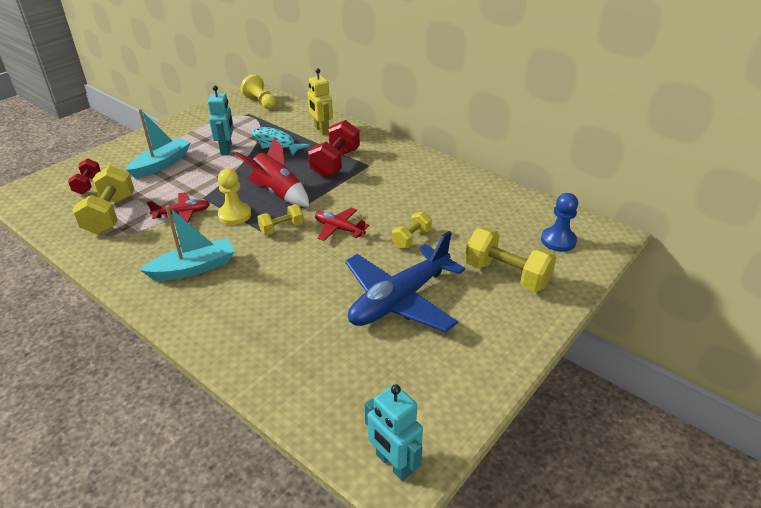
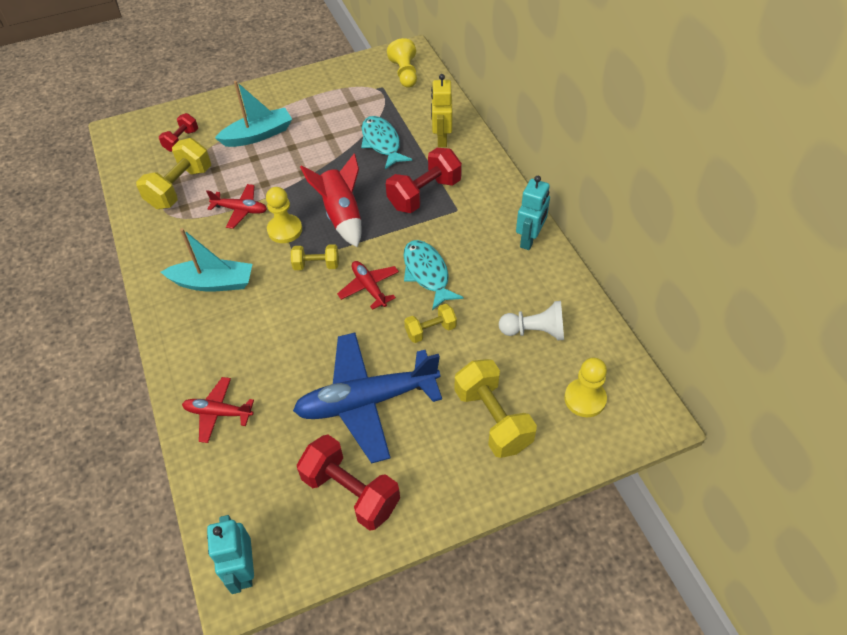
camera: 30 degrees right, 15 degrees up
turquoise robot [208,86,234,155] -> turquoise robot moved to [516,176,550,250]
blue pawn [541,193,578,252] -> yellow pawn [564,357,607,417]
none -> red plane [182,377,254,443]
none -> red dumbbell [297,435,400,531]
none -> turquoise fish [403,240,464,310]
none -> white pawn [499,301,564,340]

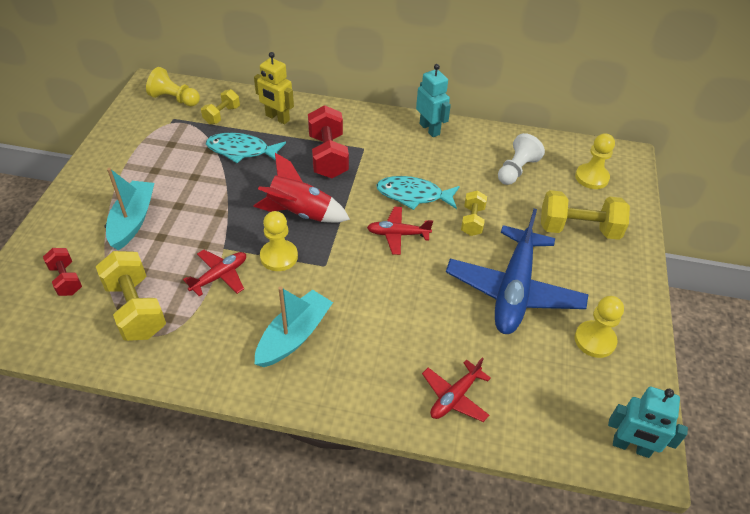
camera: 60 degrees left, 5 degrees down
yellow dumbbell [291,244,339,270] -> yellow dumbbell moved to [201,89,240,124]
red dumbbell [297,435,400,531] -> yellow pawn [575,296,624,358]

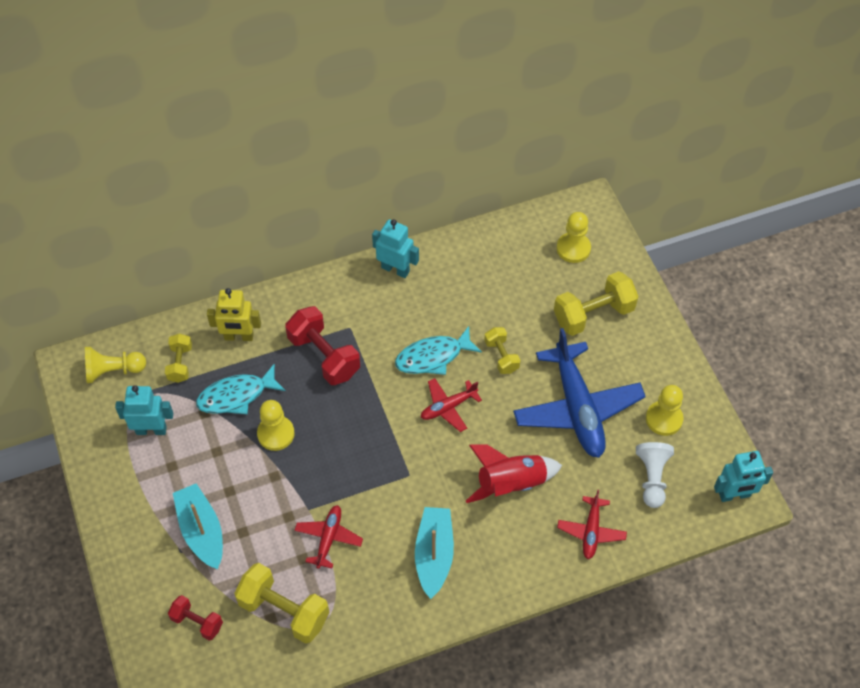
camera: 30 degrees left, 10 degrees up
red rocket [253,153,350,223] -> red rocket moved to [466,444,562,503]
yellow pawn [260,211,298,271] -> yellow pawn moved to [257,400,295,451]
white pawn [498,133,545,185] -> white pawn moved to [636,442,674,508]
none -> turquoise robot [115,385,173,435]

